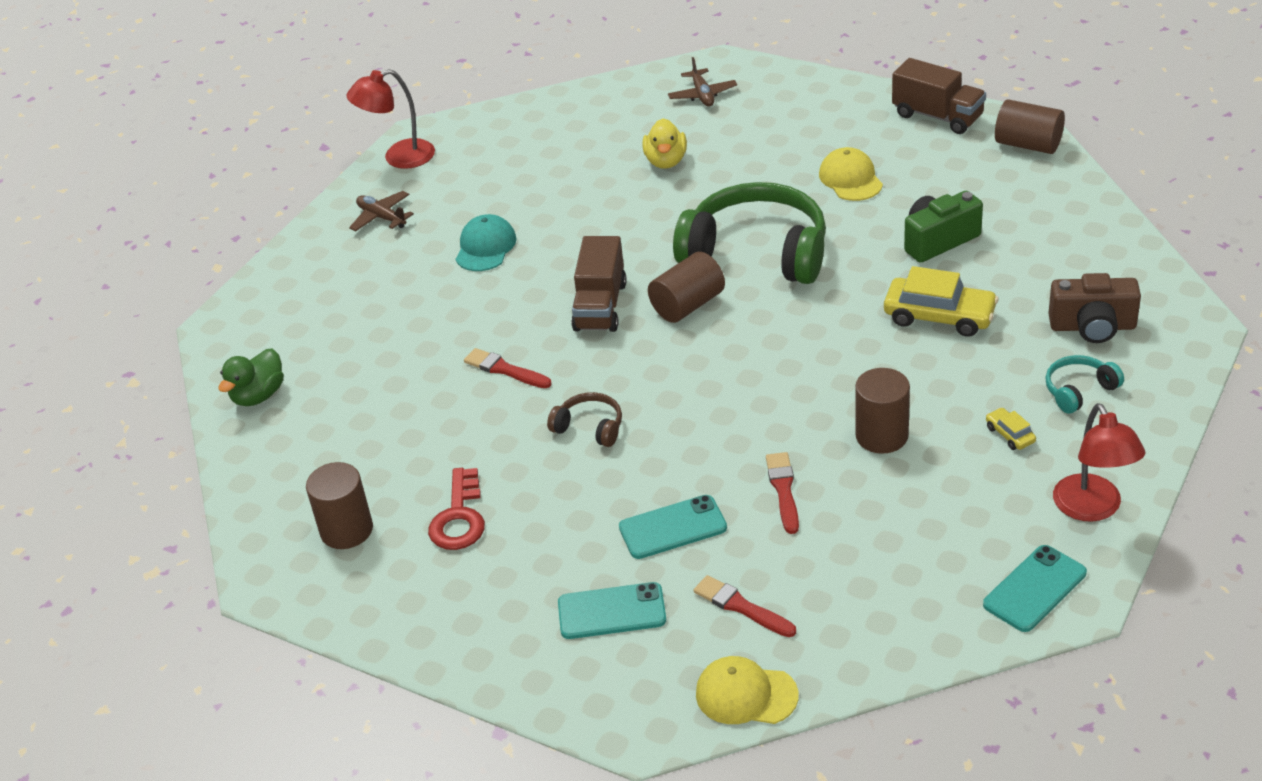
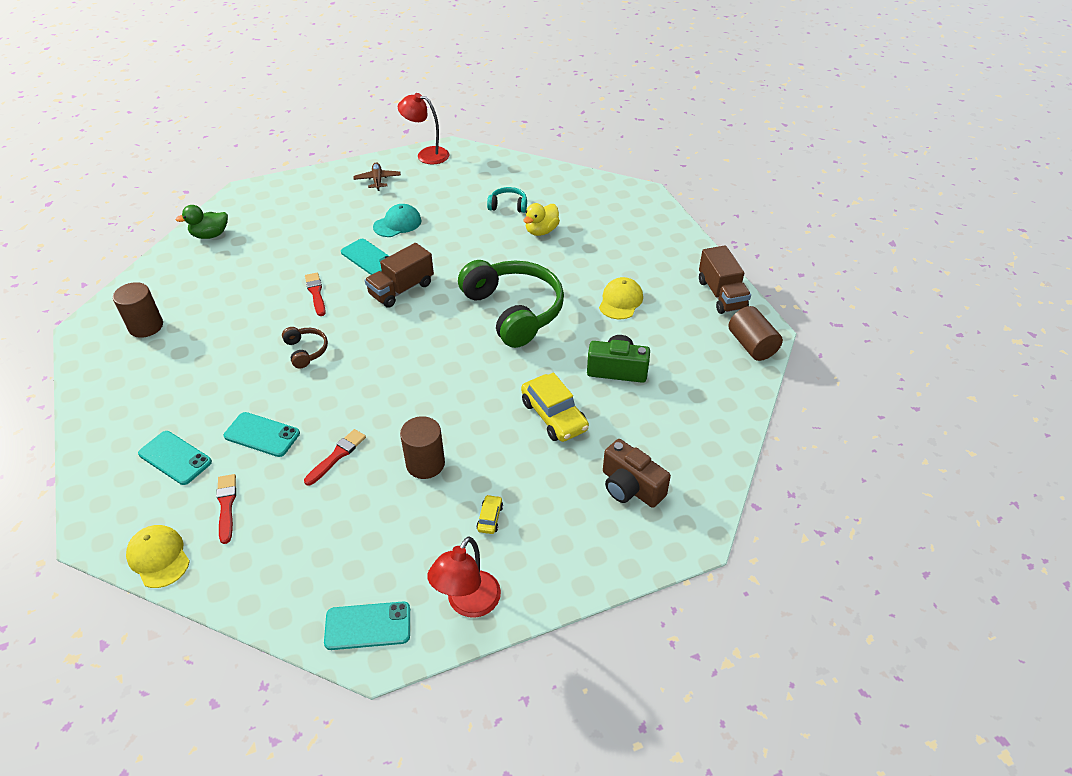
camera: 35 degrees right, 5 degrees up
red key [428,468,485,550] -> none
brown cylinder [648,252,725,323] -> none
brown plane [668,57,737,107] -> none
turquoise headphones [1045,355,1124,413] -> turquoise headphones moved to [487,187,527,213]
none -> turquoise phone [341,239,389,275]

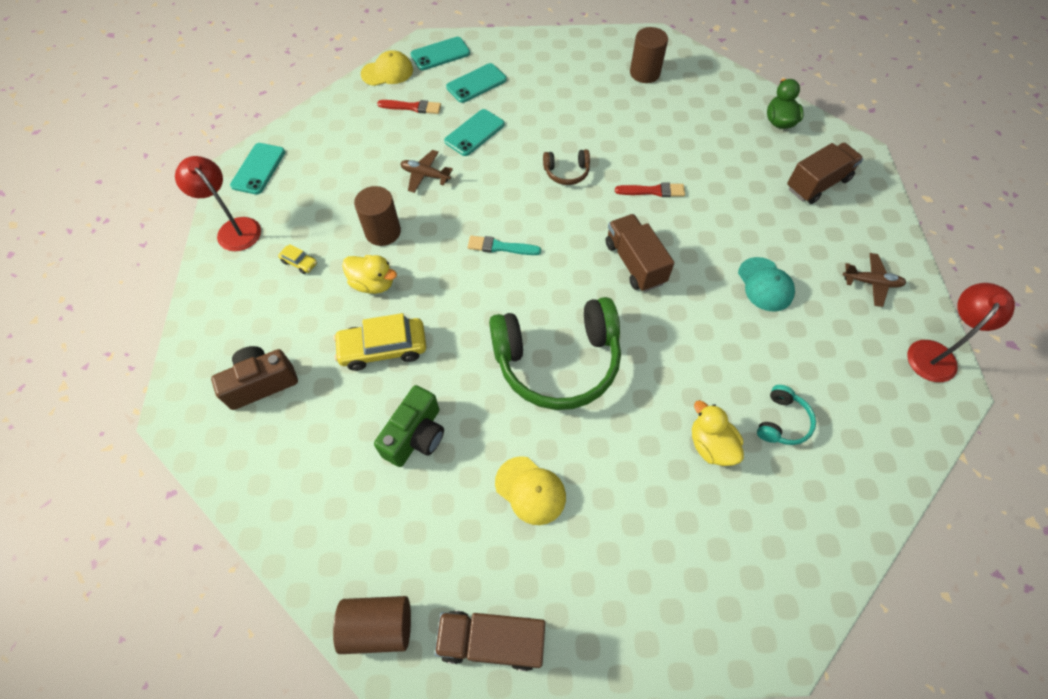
camera: 110 degrees right, 15 degrees up
red brush [304,429,366,486] -> brown plane [400,150,453,193]
turquoise phone [341,239,389,275] -> turquoise phone moved to [410,37,470,70]
none -> yellow duck [342,255,397,294]
none -> turquoise brush [468,236,541,255]
none -> brown truck [787,143,864,204]

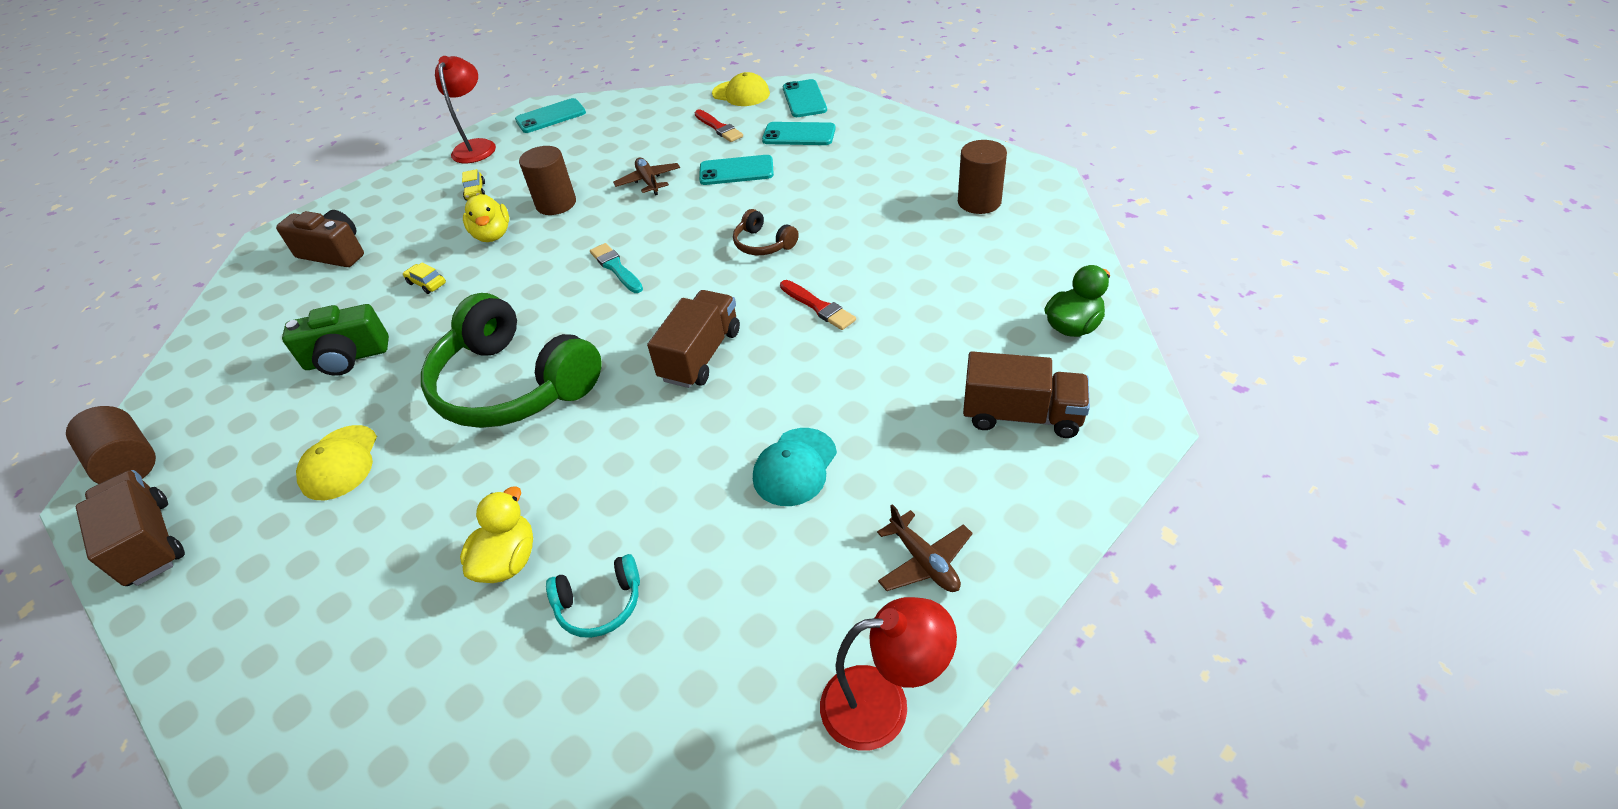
camera: 50 degrees right, 15 degrees down
yellow car [333,313,426,371] -> yellow car [403,262,446,294], size x0.47
turquoise phone [410,37,470,70] -> turquoise phone turned 60 degrees clockwise [783,79,827,117]

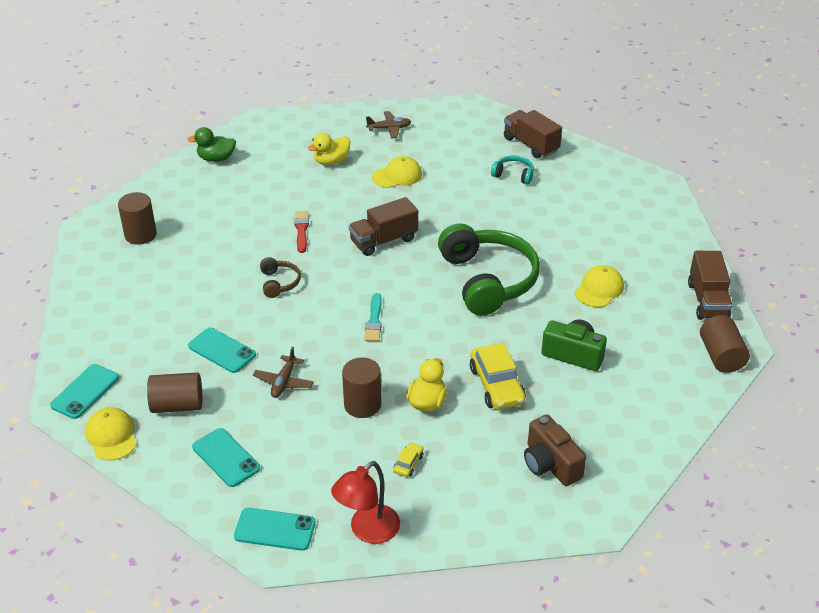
camera: 145 degrees left, 5 degrees down
yellow car [403,262,446,294] -> yellow car [470,343,526,410], size x2.12
yellow duck [460,486,533,583] -> yellow duck moved to [308,133,350,165]
red brush [695,110,743,142] -> brown cylinder [147,372,202,413]
turquoise cap [753,428,837,506] -> yellow cap [372,156,422,188]
turquoise phone [762,122,836,145] -> turquoise phone moved to [192,428,260,487]
red lamp [820,597,957,751] -> none
brown plane [877,504,973,592] -> brown plane turned 75 degrees clockwise [366,111,411,139]
brown truck [963,351,1090,438] -> brown truck moved to [504,110,562,158]

